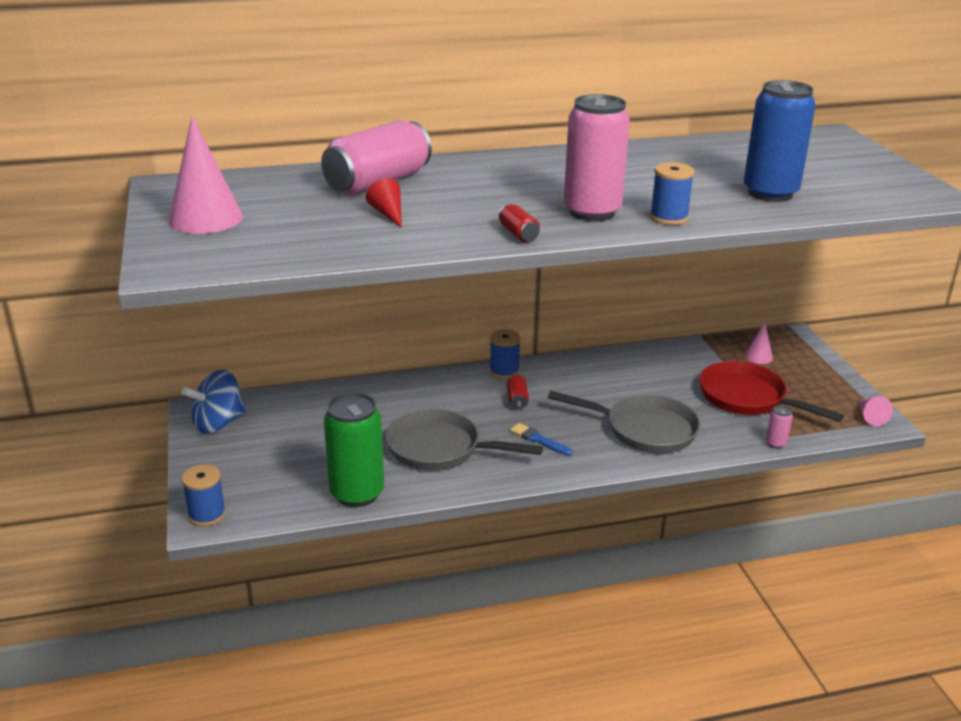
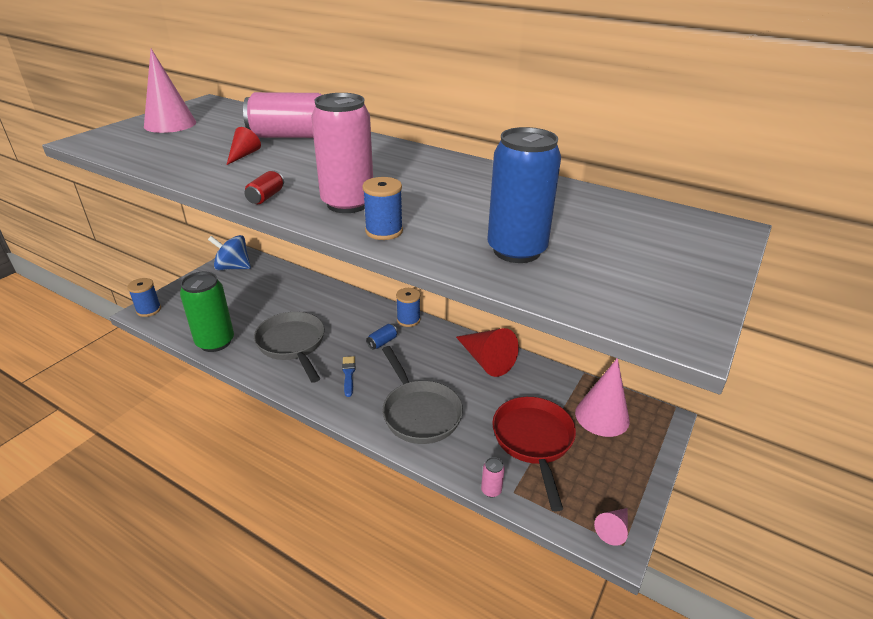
camera: 45 degrees right, 5 degrees up
red can [507,375,529,410] -> blue can [366,324,398,349]
pink cone [745,322,773,364] -> pink cone [575,358,630,437], size x1.95
none -> red cone [456,328,519,377]

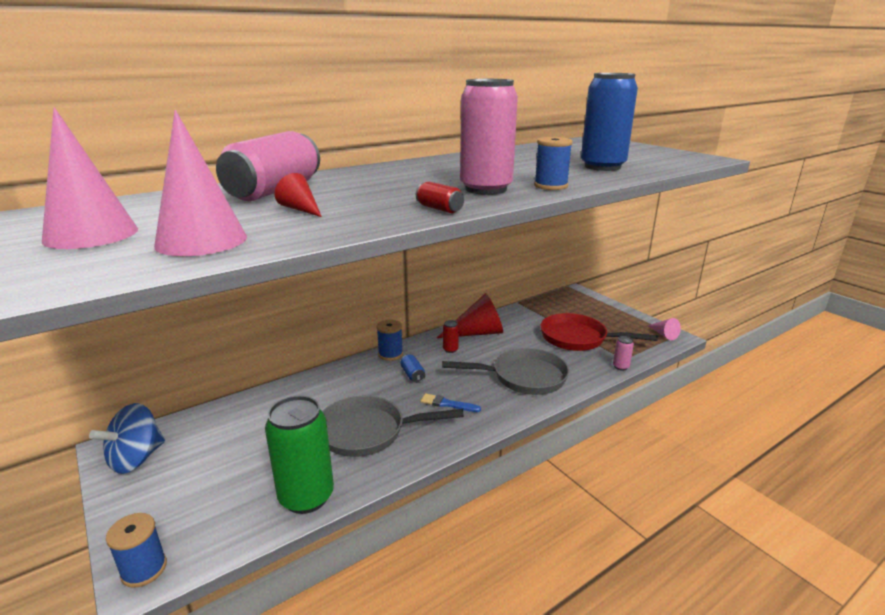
camera: 65 degrees left, 10 degrees down
pink cone [575,358,630,437] -> pink cone moved to [154,110,247,256]
none -> red can [443,320,459,353]

